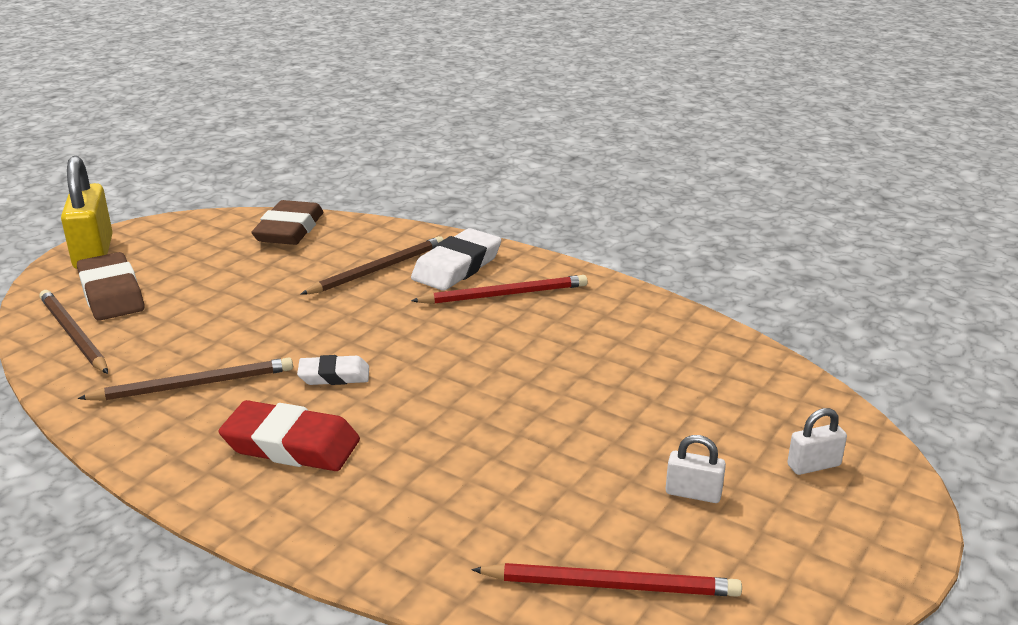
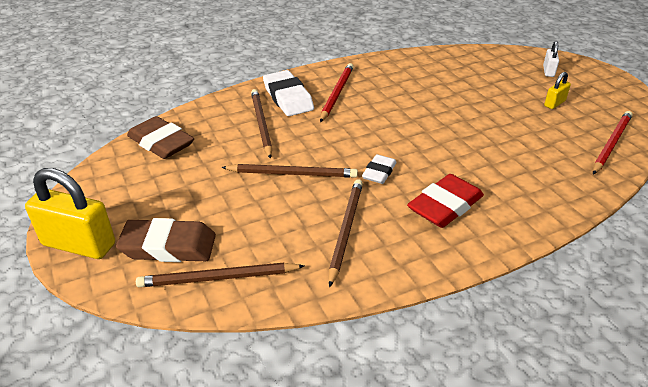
camera: 60 degrees left, 10 degrees up
white padlock [666,435,726,503] -> yellow padlock [544,72,571,109]
none -> brown pencil [221,164,358,178]

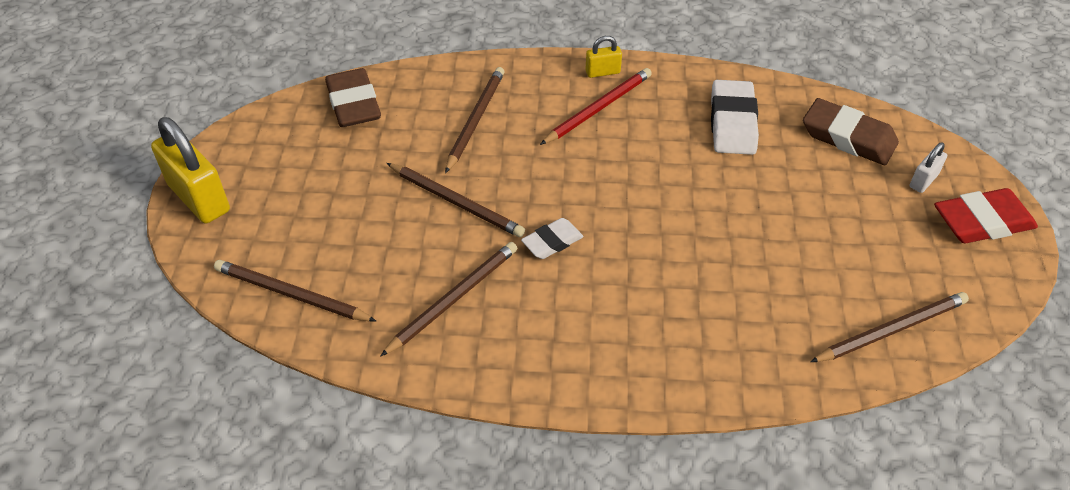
camera: 30 degrees right, 10 degrees up
brown eraser [116,218,216,262] -> brown eraser moved to [803,98,899,165]
white eraser [263,70,314,116] -> white eraser moved to [711,80,759,155]
red eraser [407,174,484,228] -> red eraser moved to [934,188,1038,243]
yellow padlock [544,72,571,109] -> yellow padlock moved to [585,36,622,78]
red pencil [593,111,633,175] -> brown pencil [810,292,969,362]

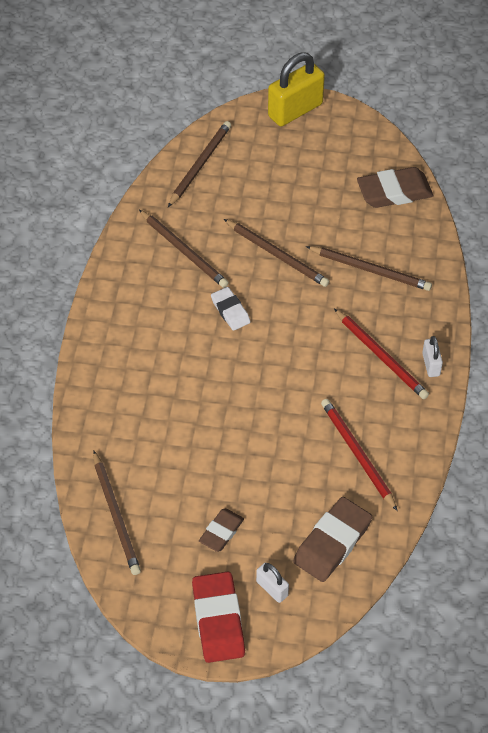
camera: 95 degrees right, 5 degrees up
brown pencil [387,163,525,237] -> brown pencil turned 90 degrees counterclockwise [224,219,329,287]
yellow padlock [585,36,622,78] -> white padlock [422,336,443,377]
white eraser [711,80,759,155] -> red pencil [321,399,398,511]
none -> brown eraser [199,508,244,552]

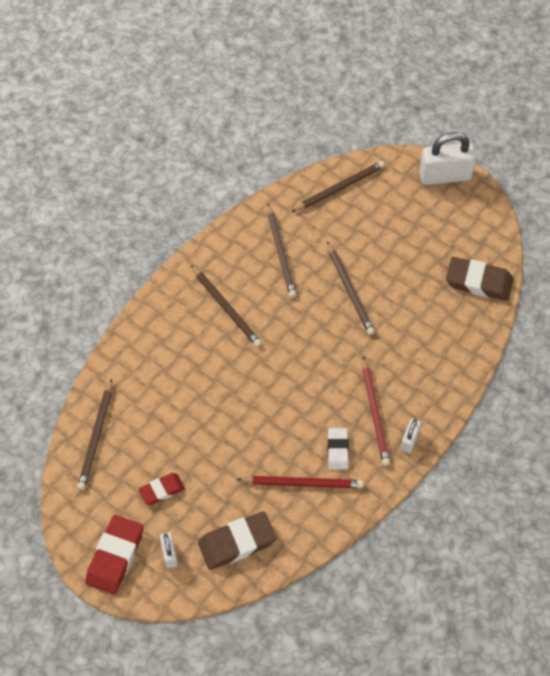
camera: 30 degrees right, 5 degrees up
brown eraser [199,508,244,552] -> red eraser [139,473,185,505]
white eraser [211,287,250,331] -> white eraser moved to [328,428,349,470]
yellow padlock [268,52,325,126] -> white padlock [419,132,476,185]
brown pencil [306,246,432,291] -> brown pencil moved to [191,265,262,347]
red pencil [321,399,398,511] -> red pencil turned 90 degrees clockwise [237,476,364,488]

